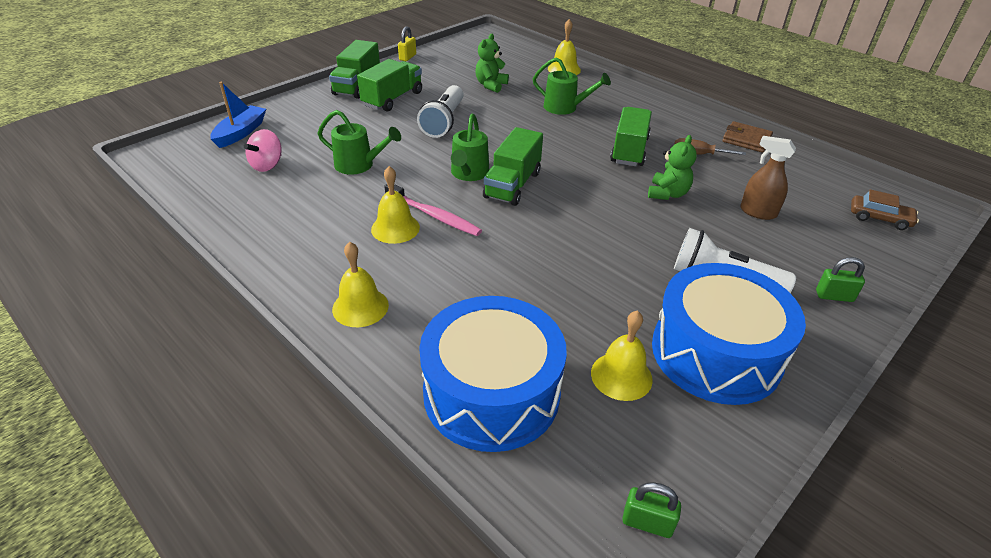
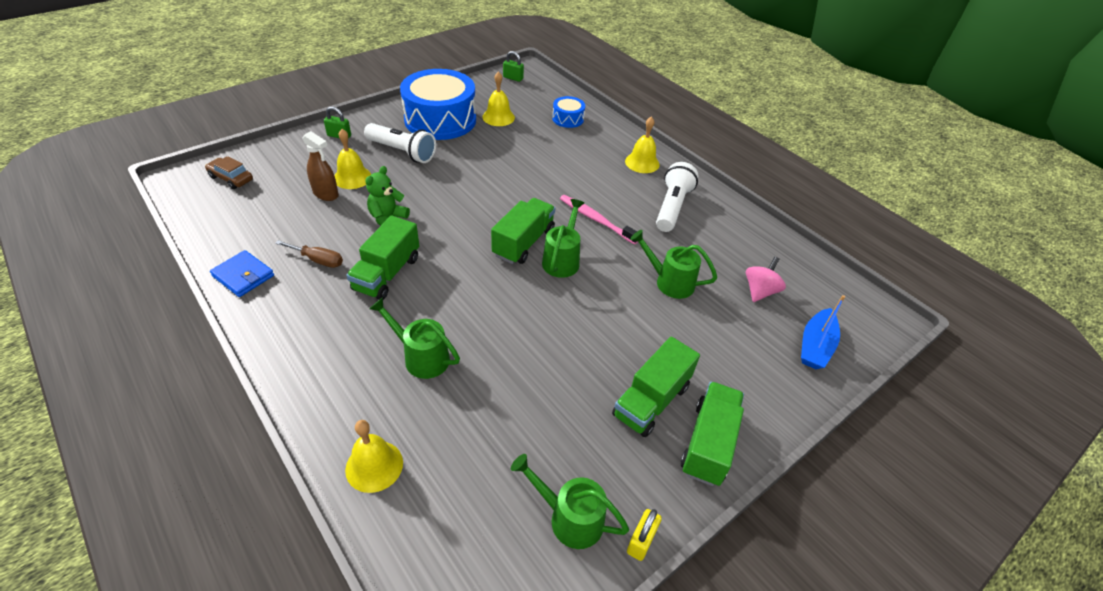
camera: 175 degrees left, 5 degrees up
yellow bell [371,166,420,244] -> yellow bell moved to [335,129,371,189]
white flashlight [417,85,464,138] -> white flashlight moved to [656,162,698,232]
blue drum [419,296,567,452] -> blue drum [552,96,585,128], size x0.46
green teddy bear [475,34,509,93] -> none
brown wallet [722,121,773,153] -> blue wallet [210,250,274,297]
none -> green watering can [511,454,629,549]

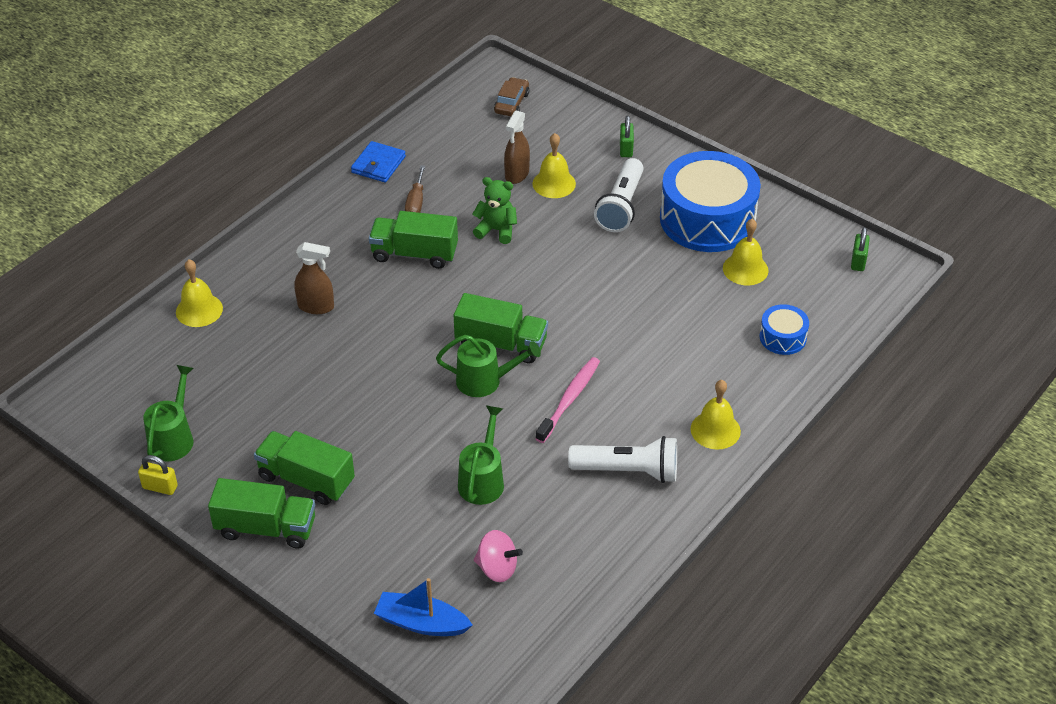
camera: 80 degrees right, 0 degrees up
green watering can [369,297,460,379] -> brown spray bottle [294,242,334,314]

